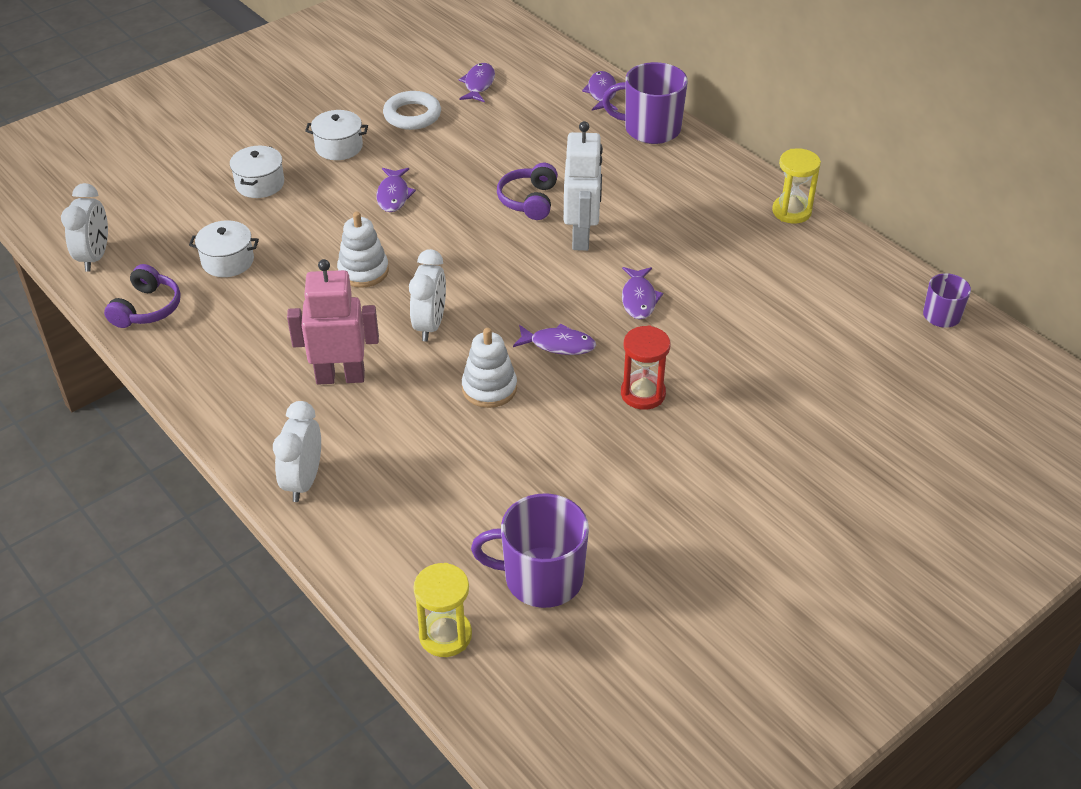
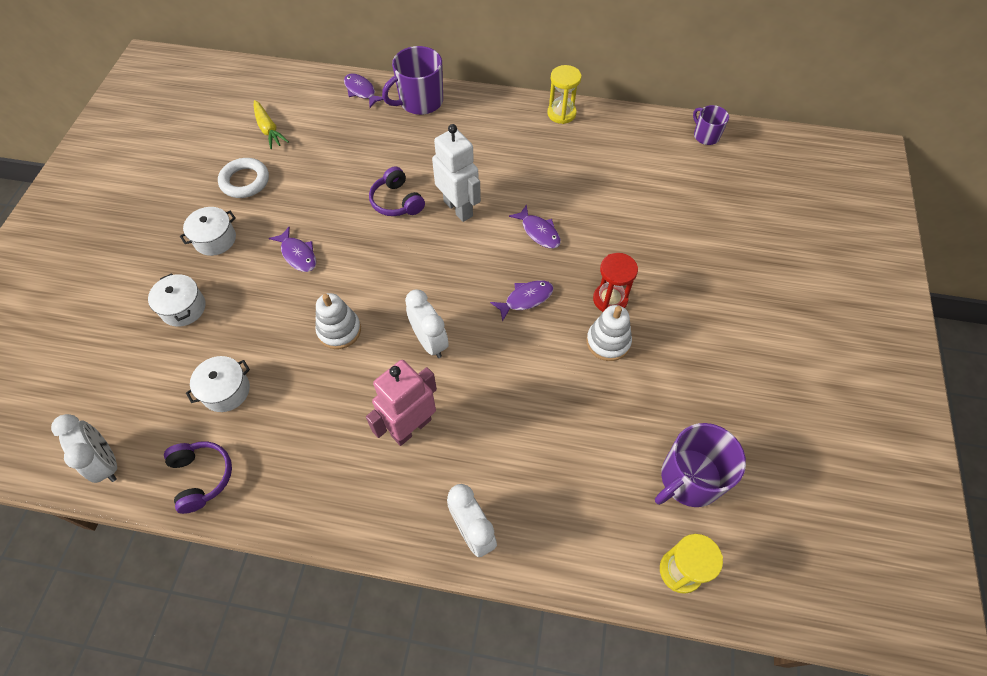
camera: 40 degrees left, 15 degrees up
purple fish [459,63,495,102] -> yellow carrot [254,100,289,149]
white stacking toy [462,328,517,408] -> white stacking toy moved to [586,305,632,361]

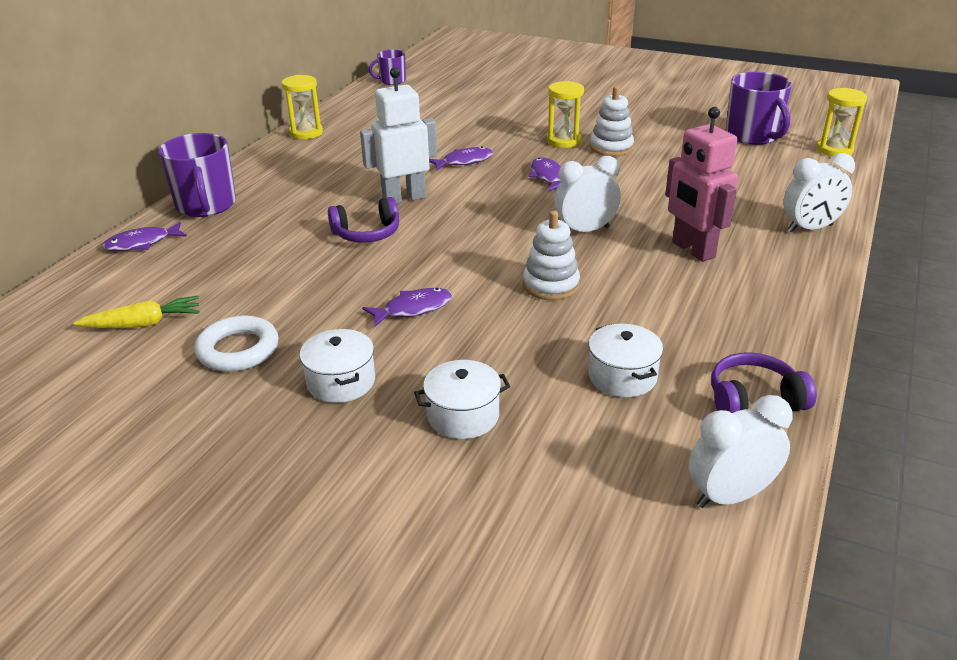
camera: 75 degrees left, 25 degrees down
red hourglass [593,253,638,312] -> yellow hourglass [547,81,584,148]

